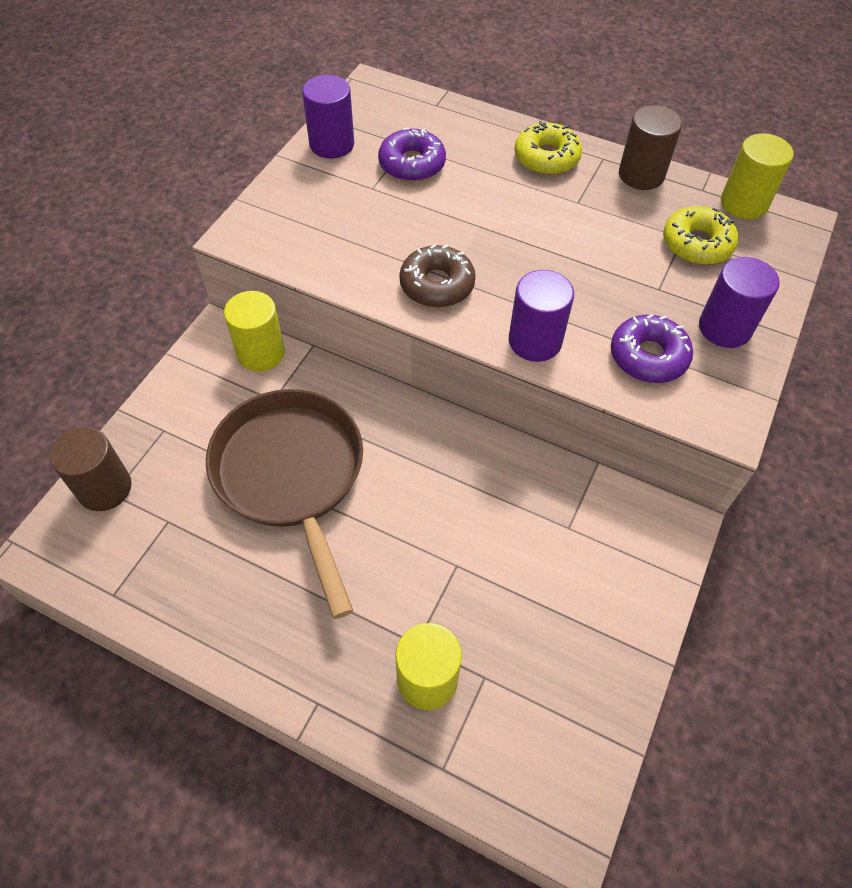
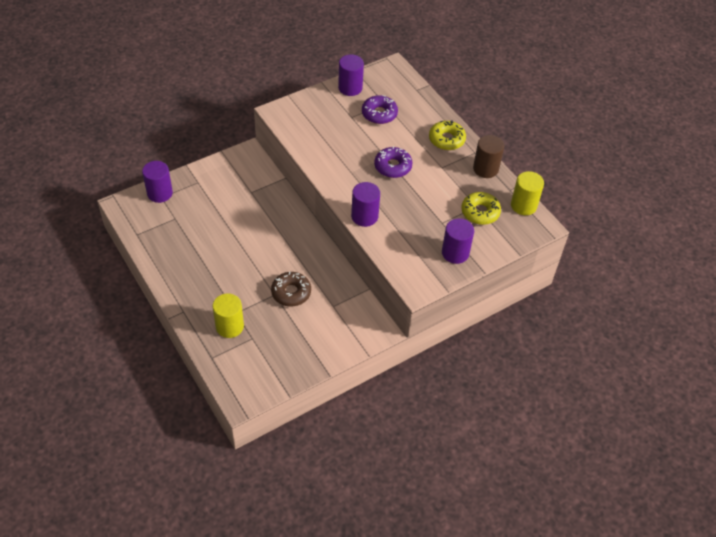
camera: 30 degrees right, 5 degrees down
brown cylinder [50,427,132,511] -> purple cylinder [142,161,173,203]
brown pan [206,389,363,619] -> none
yellow cylinder [224,291,285,372] -> none
brown donut [399,244,476,308] -> brown donut moved to [271,272,311,307]
purple donut [611,314,693,383] -> purple donut moved to [374,146,413,178]

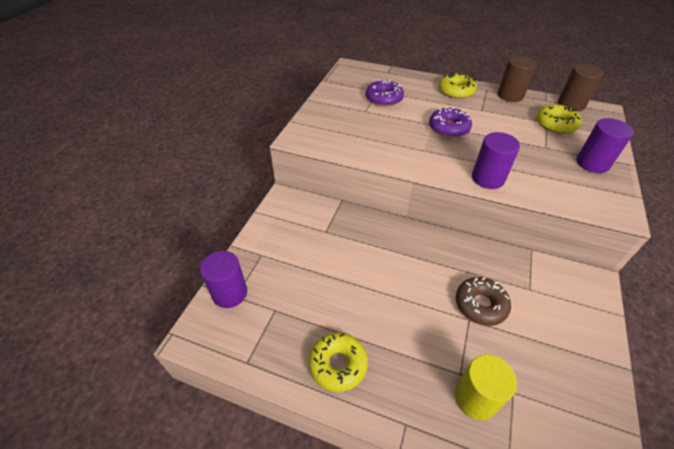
camera: 35 degrees left, 5 degrees down
purple cylinder [338,54,364,96] -> none
yellow cylinder [511,171,544,215] -> brown cylinder [558,64,603,111]
none -> yellow donut [309,332,368,392]

